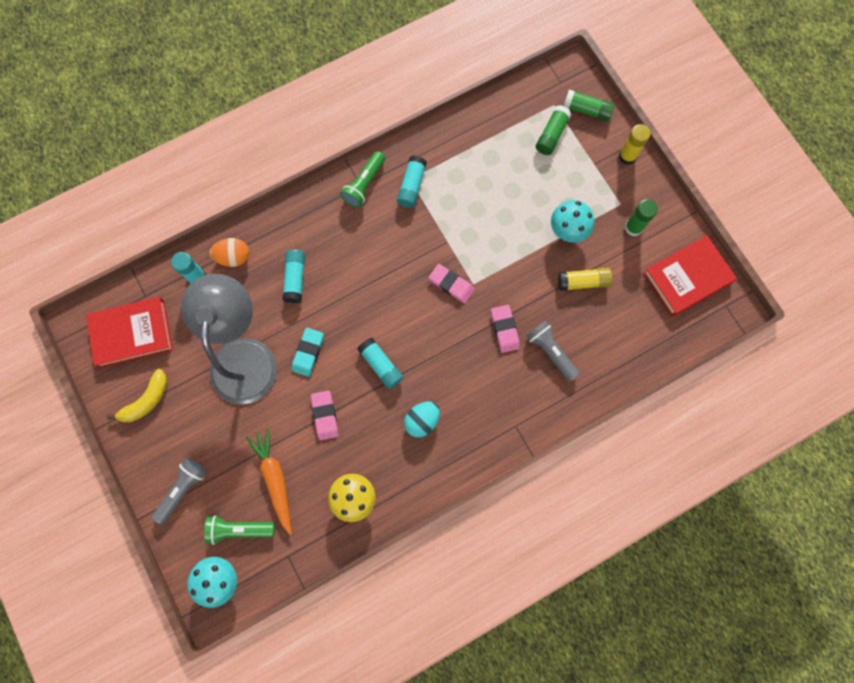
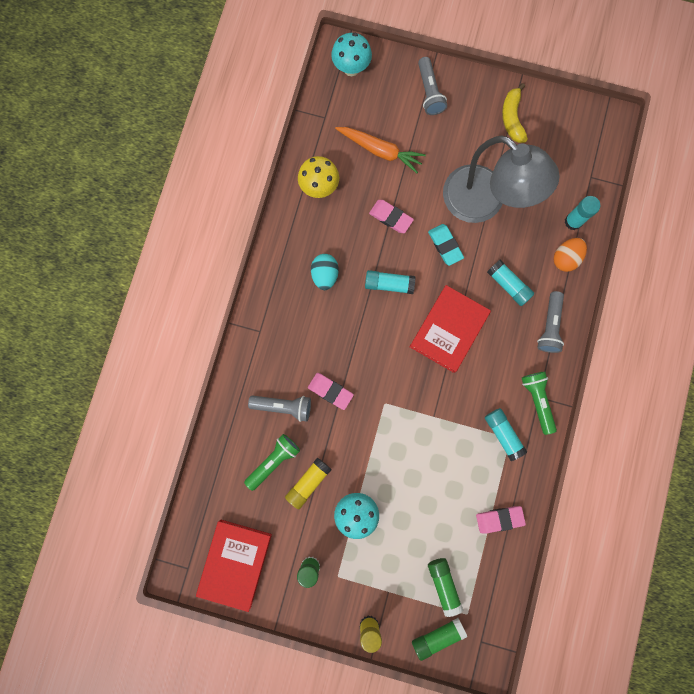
camera: 135 degrees right, 5 degrees up
red book [86,297,173,368] -> red book moved to [410,285,491,373]
green flashlight [204,515,275,545] -> green flashlight moved to [244,434,300,491]
pink eraser [428,264,475,304] -> pink eraser moved to [476,506,526,533]
none -> grey flashlight [537,291,564,353]

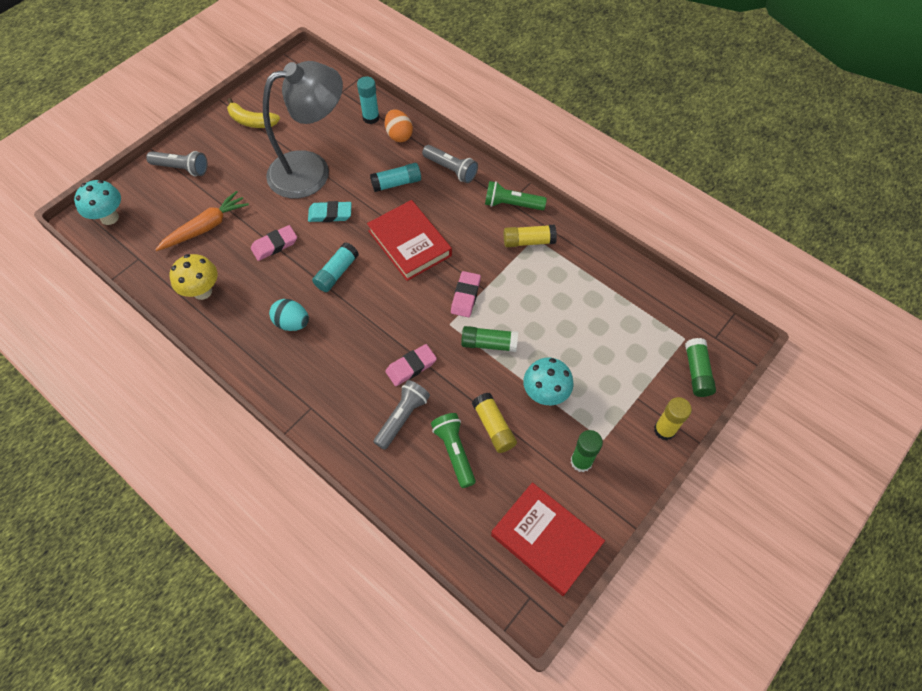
camera: 65 degrees left, 20 degrees down
green glue stick [428,558,463,617] -> green glue stick moved to [461,326,518,352]
pink eraser [476,506,526,533] -> pink eraser moved to [451,271,481,317]
turquoise glue stick [485,408,527,461] -> yellow glue stick [504,225,557,247]

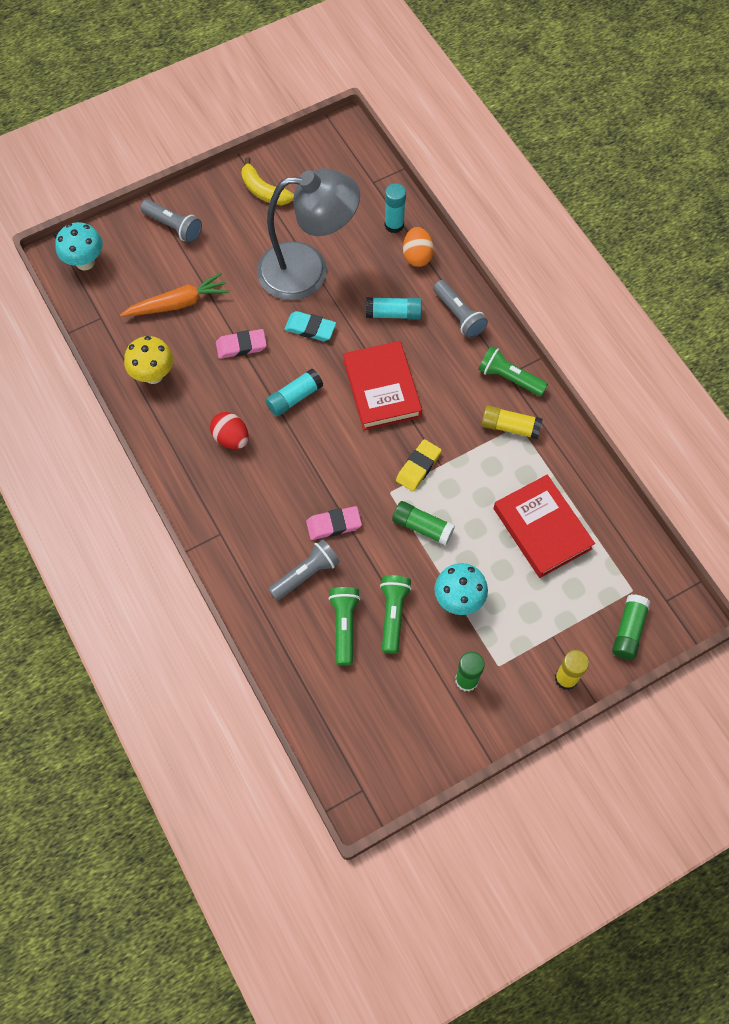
camera: 20 degrees right, 5 degrees up
turquoise egg [269,299,309,331] -> red egg [210,412,249,449]
pink eraser [451,271,481,317] -> yellow eraser [396,439,442,491]
yellow glue stick [472,392,517,453] -> green flashlight [380,575,412,654]
red book [491,482,605,596] -> red book moved to [493,475,595,578]

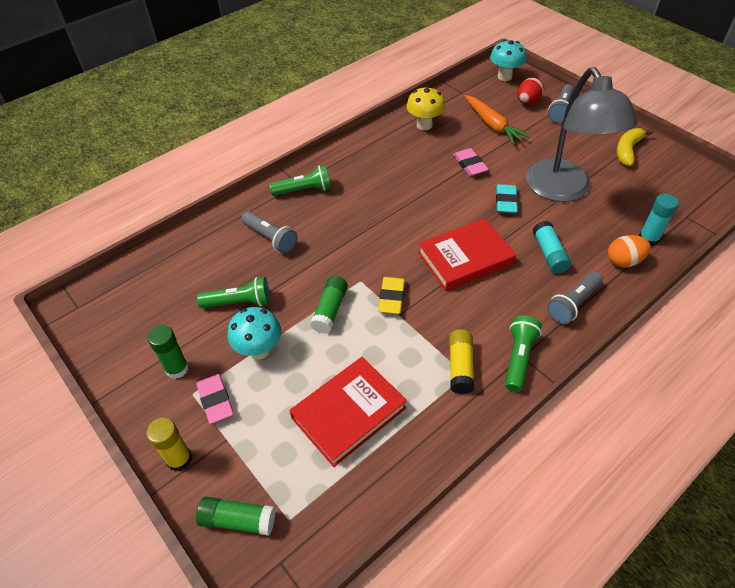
camera: 80 degrees right, 15 degrees down
red egg [210,412,249,449] -> red egg moved to [517,77,544,105]
turquoise glue stick [266,368,323,417] -> none
pink eraser [306,506,362,540] -> pink eraser moved to [197,374,234,424]
green flashlight [328,587,360,665] -> green flashlight moved to [269,165,331,196]
yellow eraser [396,439,442,491] -> yellow eraser turned 75 degrees clockwise [378,277,405,314]

